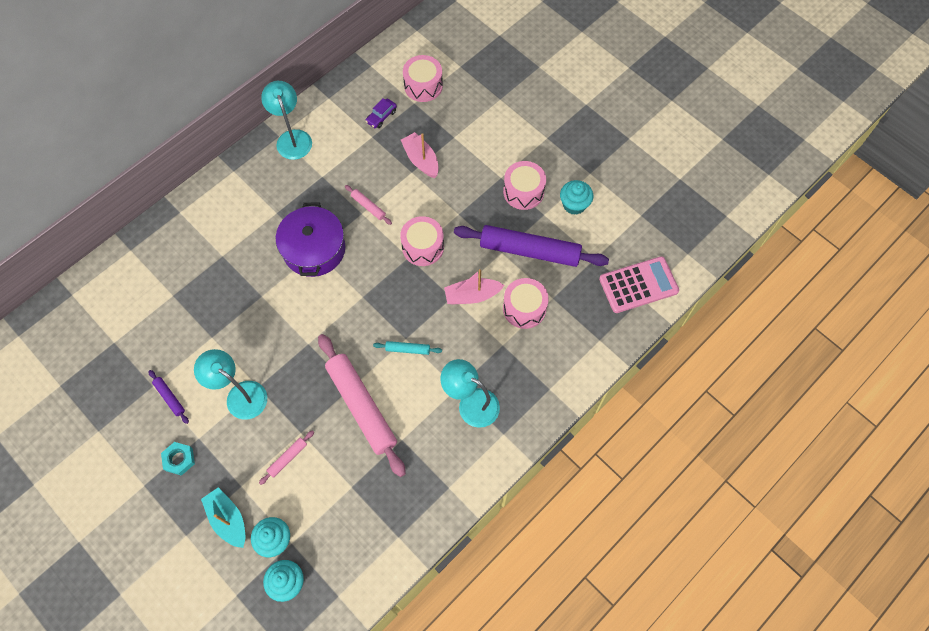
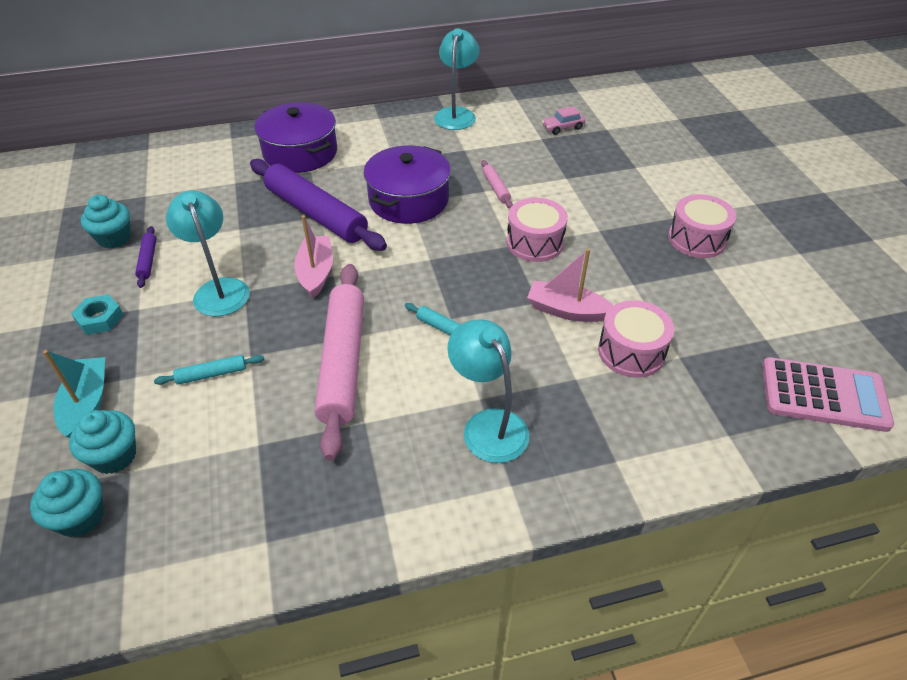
camera: 30 degrees right, 20 degrees down
pink rolling pin [259,430,314,485] -> turquoise rolling pin [154,355,264,385]
purple car [365,98,397,128] -> pink car [542,106,585,135]
pink boat [401,132,439,178] -> pink boat moved to [294,215,333,298]
pink drum [403,55,443,102] -> none
purple rolling pin [454,225,609,267] -> purple rolling pin moved to [250,159,387,251]
turquoise cupcake [560,180,593,215] -> turquoise cupcake moved to [81,195,131,248]
none -> purple pot [255,102,337,173]

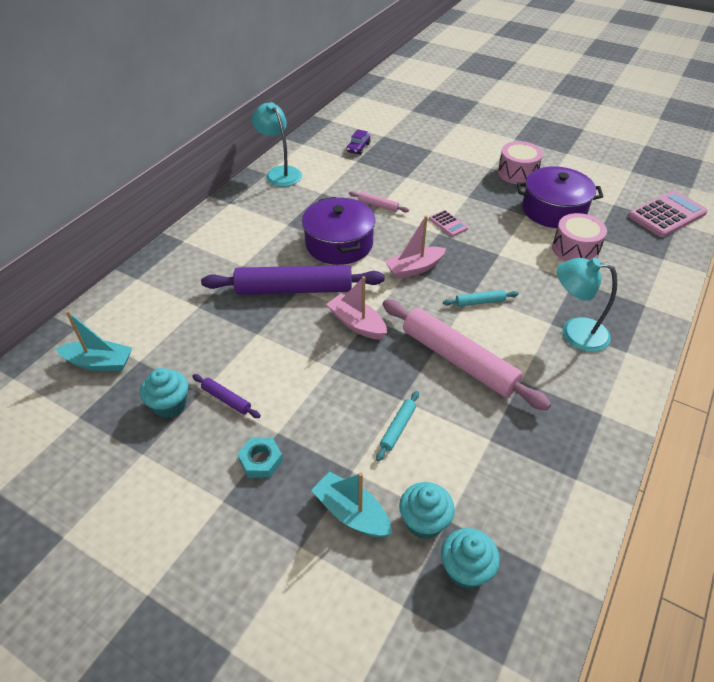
camera: 45 degrees left, 0 degrees up
turquoise lamp [166,191,250,316] -> none
purple pot [255,102,337,173] -> purple pot moved to [517,166,603,228]
pink drum [507,198,568,262] -> pink calculator [429,210,468,237]
pink boat [527,249,613,322] -> pink boat moved to [385,215,446,279]
pink car [542,106,585,135] -> purple car [346,129,370,155]
none -> turquoise boat [56,310,132,371]

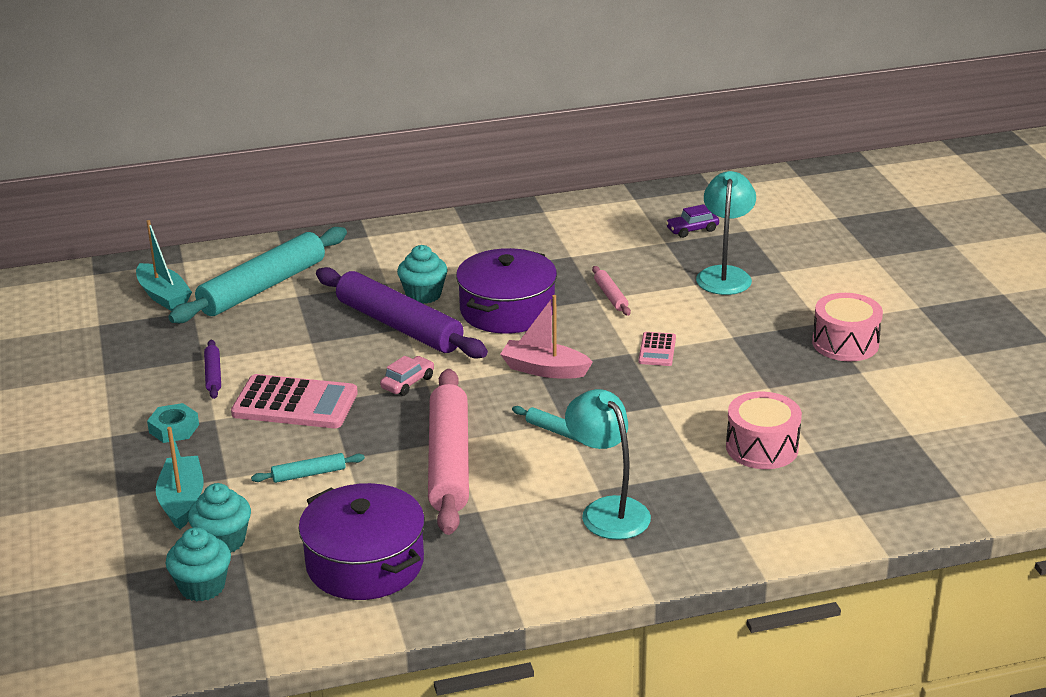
camera: 45 degrees right, 15 degrees down
turquoise cupcake [140,368,188,418] -> turquoise cupcake moved to [397,245,448,304]
turquoise lamp [252,102,302,187] -> turquoise lamp moved to [696,171,756,295]
pink boat [326,276,387,340] -> pink car [380,356,434,396]
purple pot [517,166,603,228] -> purple pot moved to [299,483,425,600]
pink calculator [628,190,708,237] -> pink calculator moved to [231,374,358,428]
none -> turquoise rolling pin [168,227,347,323]

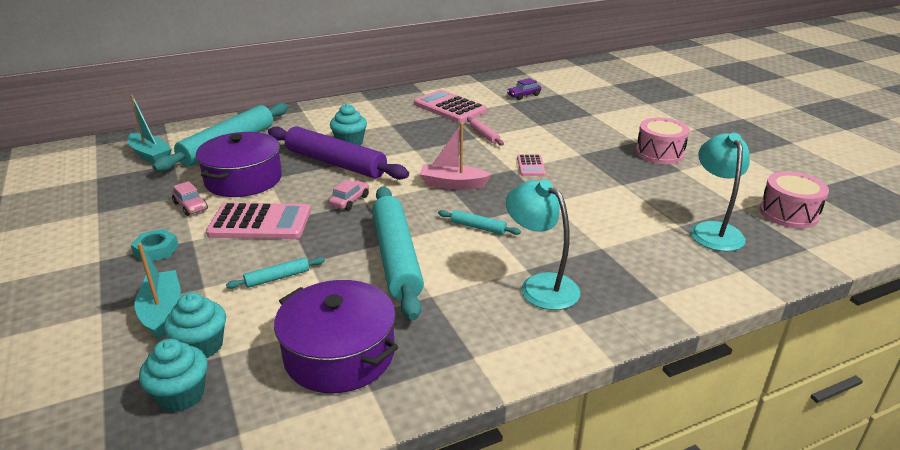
camera: 10 degrees left, 0 degrees up
purple rolling pin [204,340,221,399] -> pink car [172,181,208,216]
pink rolling pin [428,369,469,535] -> turquoise rolling pin [372,187,424,320]
purple pot [456,248,557,334] -> purple pot moved to [196,132,282,197]
turquoise lamp [696,171,756,295] -> turquoise lamp moved to [691,133,750,252]
pink drum [726,392,802,469] -> pink drum moved to [759,171,829,229]
none -> pink calculator [414,90,487,123]

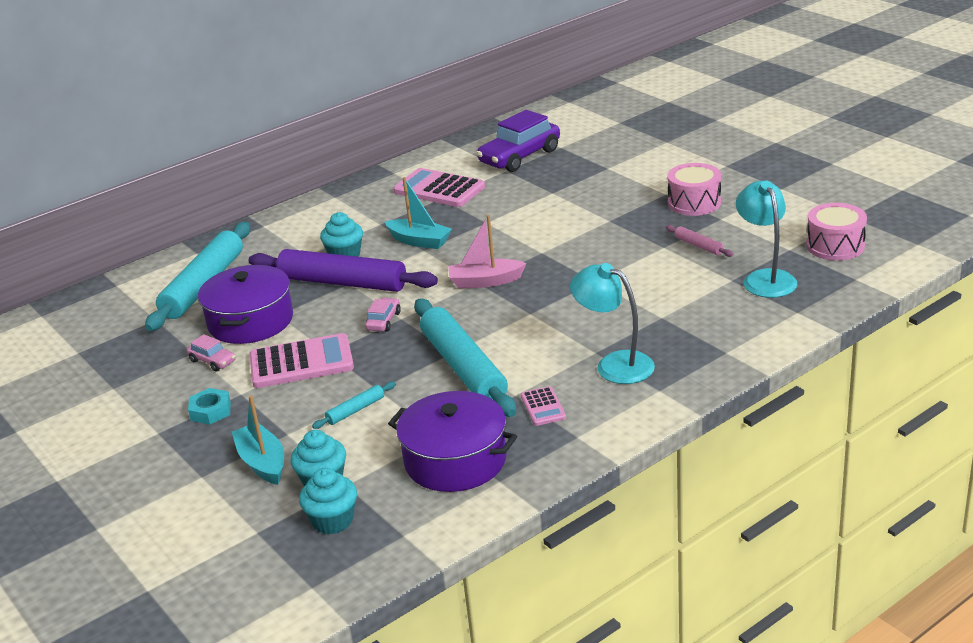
camera: 10 degrees left, 0 degrees up
turquoise boat [128,95,172,164] -> turquoise boat moved to [385,177,452,249]
turquoise rolling pin [438,210,521,235] -> none
pink rolling pin [467,117,504,146] -> pink rolling pin moved to [666,225,734,257]
purple car [507,78,541,100] -> purple car [476,110,560,172], size x2.12
pink calculator [517,154,546,176] -> pink calculator moved to [521,386,566,426]

